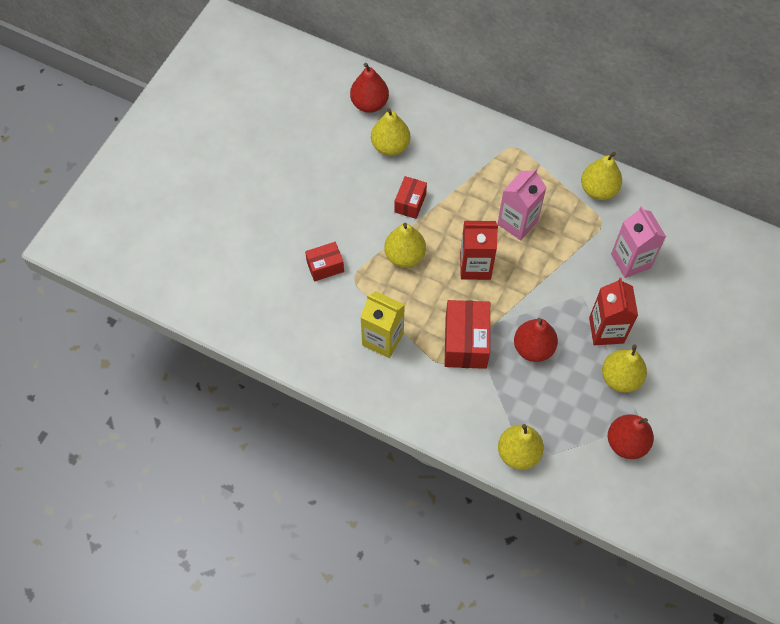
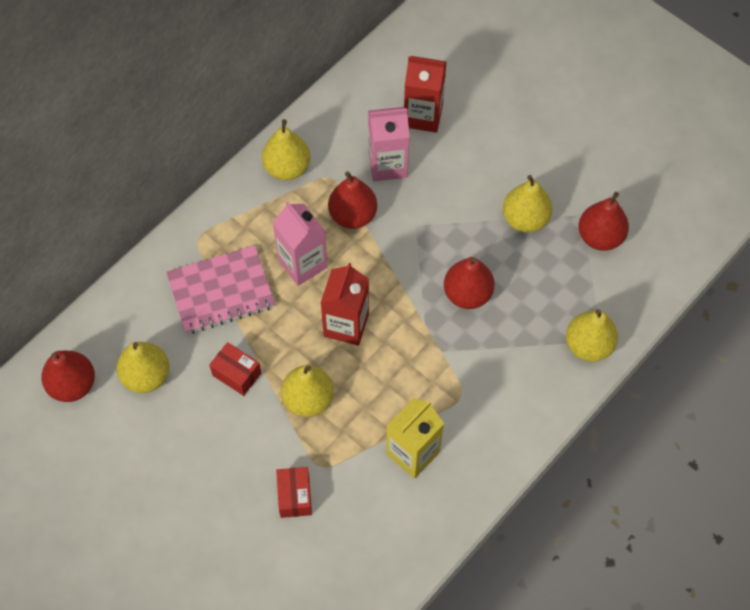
camera: 75 degrees left, 0 degrees up
red box [444,300,490,369] -> none
red carton [589,278,638,345] -> red carton moved to [404,56,446,133]
none -> pink notebook [166,245,275,334]
none -> red pear [328,172,377,229]

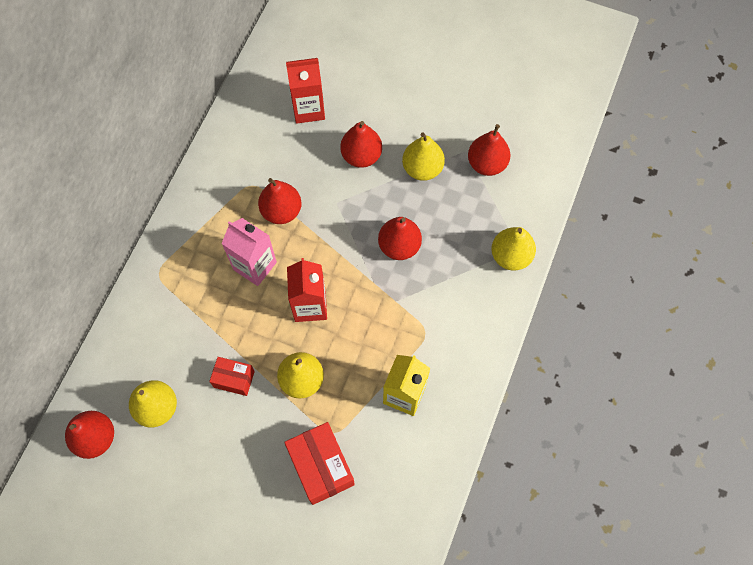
camera: 20 degrees left, 5 degrees up
pink notebook [166,245,275,334] -> none
yellow pear [262,119,310,180] -> none
red box [276,467,312,518] -> red box [284,422,355,505], size x1.69
pink carton [368,107,410,181] -> none
none -> red pear [340,121,382,168]

